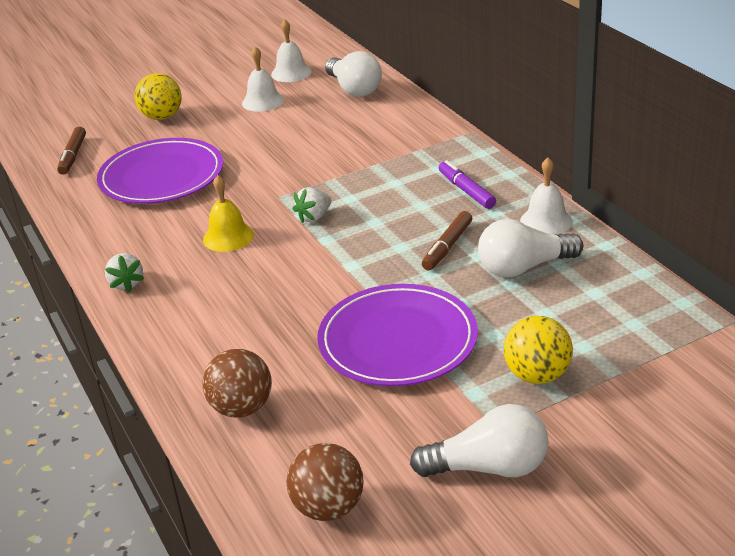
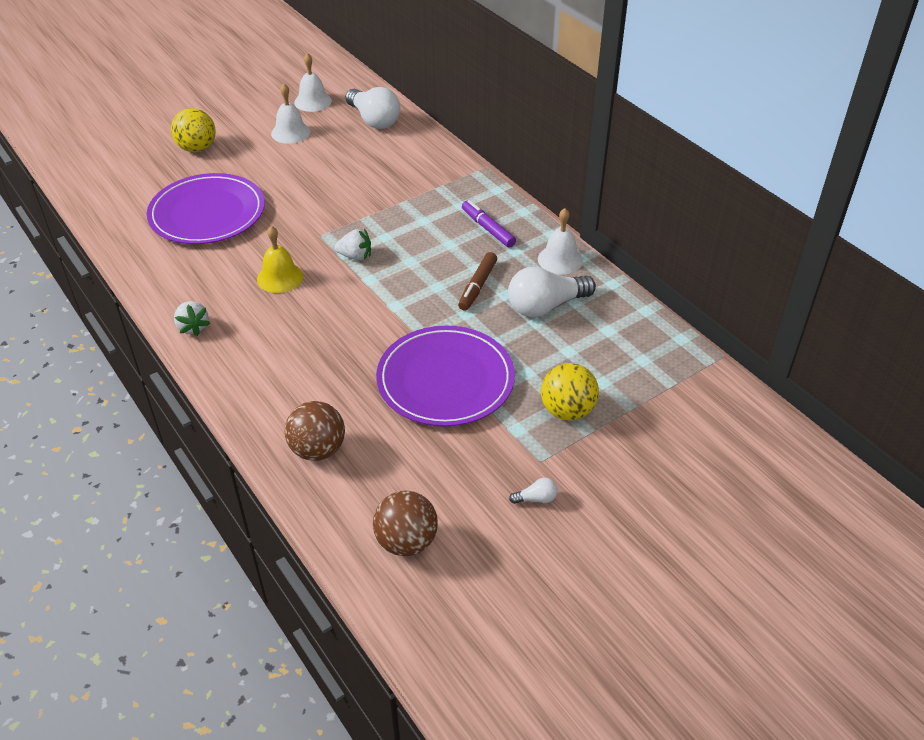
camera: 10 degrees left, 10 degrees up
brown marker [57,127,86,175] -> none
white strawberry [293,187,331,223] -> white strawberry turned 120 degrees counterclockwise [335,229,371,261]
white light bulb [410,404,548,477] -> white light bulb [509,478,558,504], size x0.42

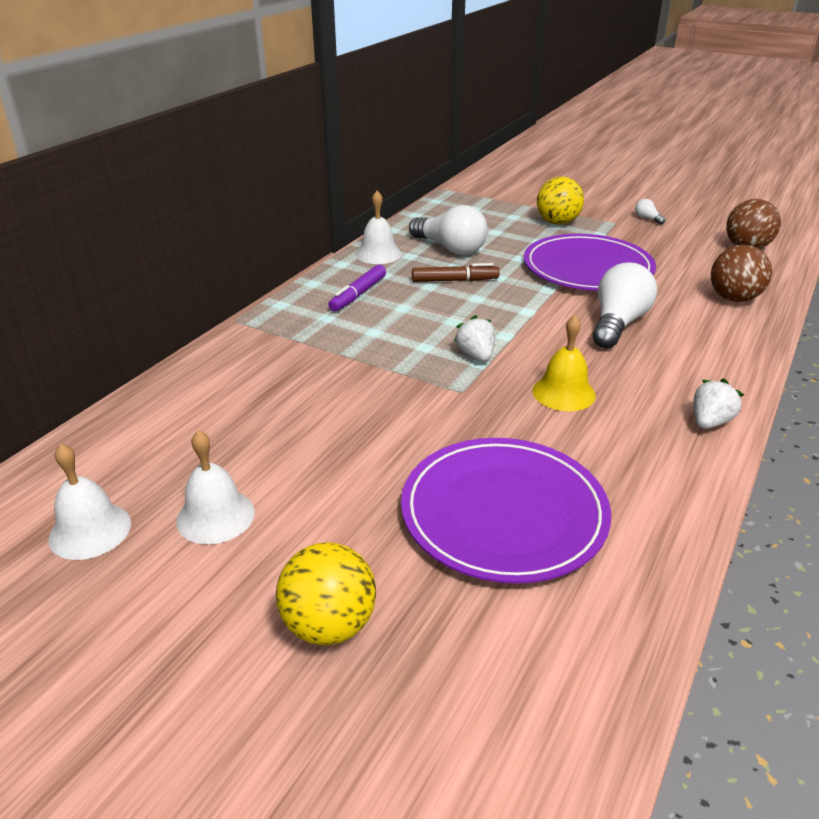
camera: 115 degrees left, 10 degrees down
white light bulb [345,87,400,129] -> white light bulb moved to [593,263,657,349]

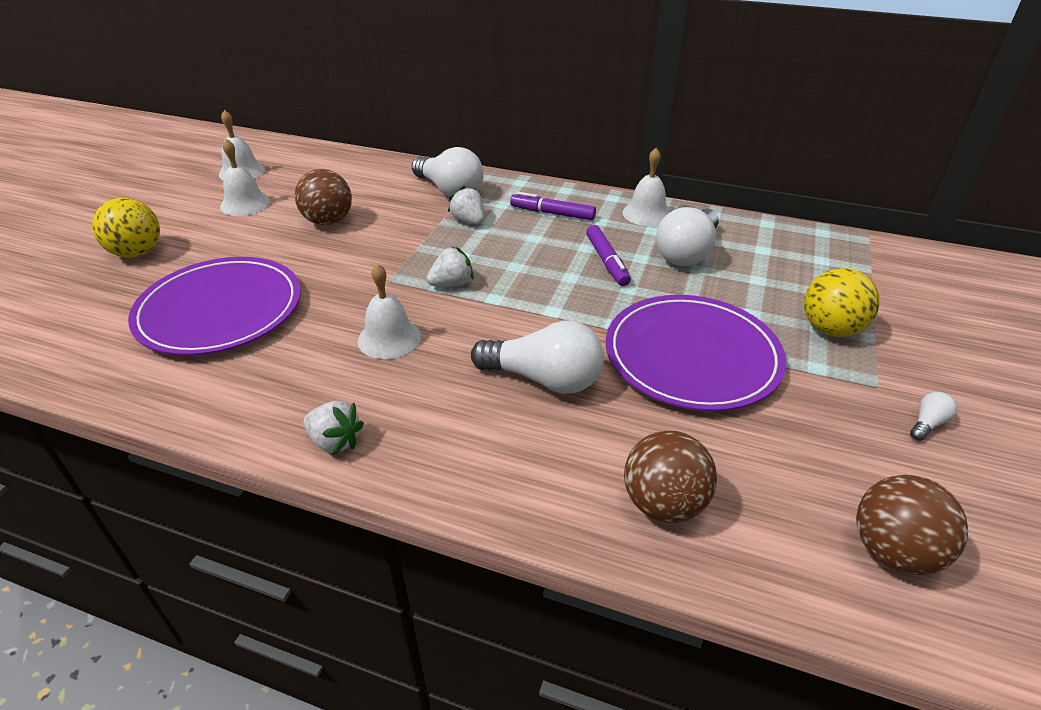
camera: 80 degrees right, 5 degrees up
brown marker [412,263,500,282] -> purple marker [586,225,631,286]
yellow bell [532,315,596,411] -> white bell [358,264,421,359]
none -> brown ball [295,169,352,225]
none -> white light bulb [412,147,484,197]
none -> white strawberry [448,186,484,225]

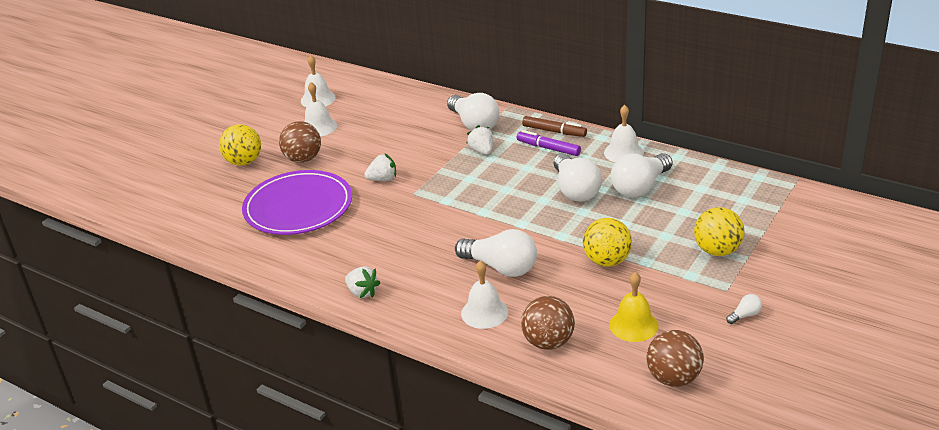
camera: 15 degrees right, 5 degrees down
brown ball [295,169,352,225] -> brown ball moved to [279,121,321,163]
white bell [358,264,421,359] -> white bell moved to [461,260,508,329]
white strawberry [427,247,474,287] -> white strawberry moved to [364,154,396,181]
purple marker [586,225,631,286] -> white light bulb [553,154,602,202]
purple plate [606,295,786,411] -> yellow ball [583,218,632,267]
none -> brown marker [522,116,587,137]
none -> yellow bell [609,272,659,342]

